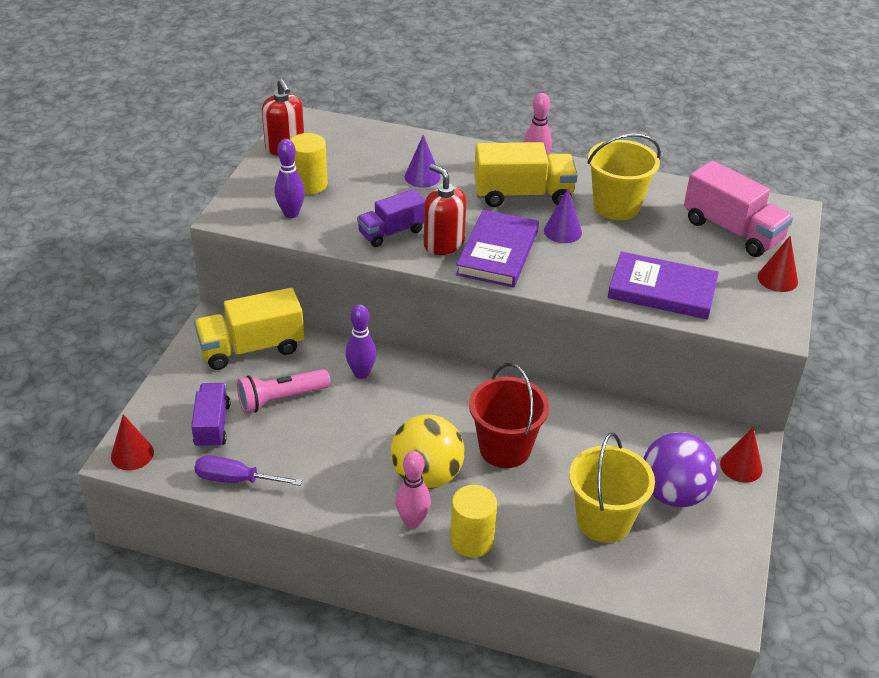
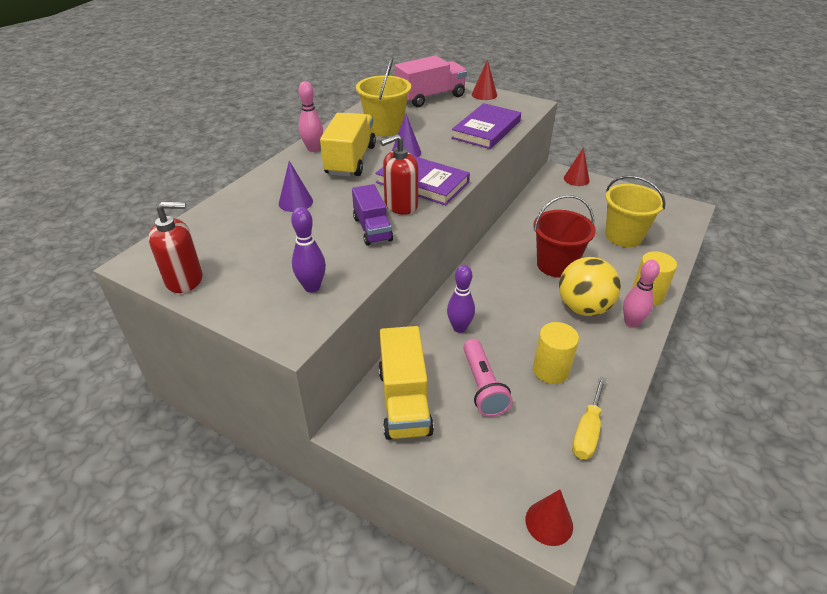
camera: 75 degrees left, 0 degrees up
purple truck [191,383,230,448] -> none
purple screwdriver [194,456,302,486] -> yellow screwdriver [572,377,606,459]
yellow cylinder [291,133,328,194] -> yellow cylinder moved to [533,322,579,384]
purple ball [643,432,718,507] -> none

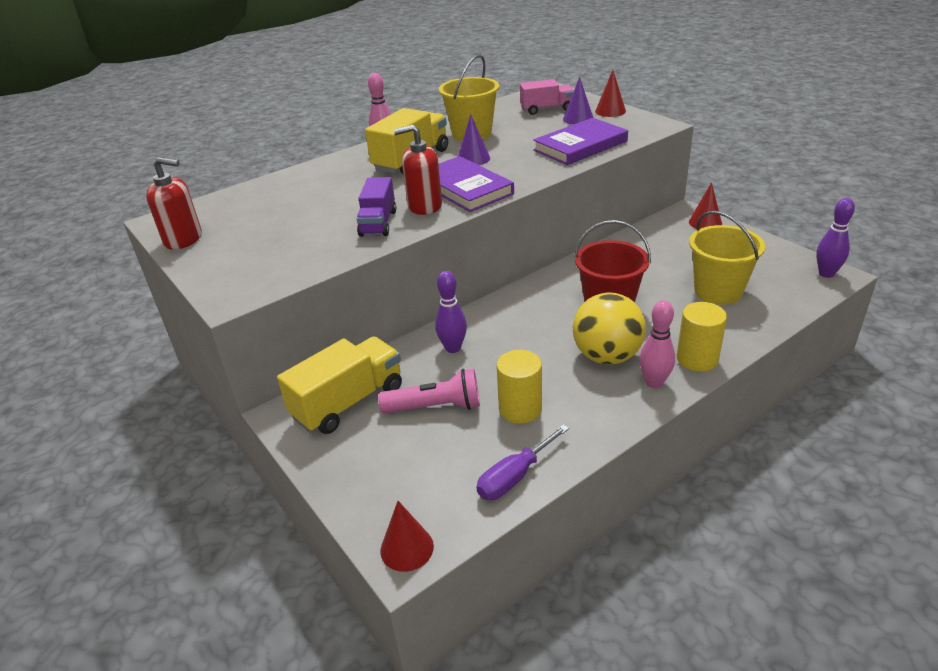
camera: 25 degrees right, 5 degrees down
purple cone [279,161,313,212] -> purple cone moved to [563,77,594,125]
purple bowling pin [291,207,326,293] -> purple bowling pin moved to [816,198,855,278]
yellow truck [378,326,434,440] -> yellow truck turned 150 degrees counterclockwise [277,336,402,434]
pink truck [395,56,467,107] -> pink truck [520,79,574,115], size x0.65
pink flashlight [463,339,513,417] -> pink flashlight turned 105 degrees counterclockwise [378,369,480,413]
yellow screwdriver [572,377,606,459] -> purple screwdriver [477,424,569,500]

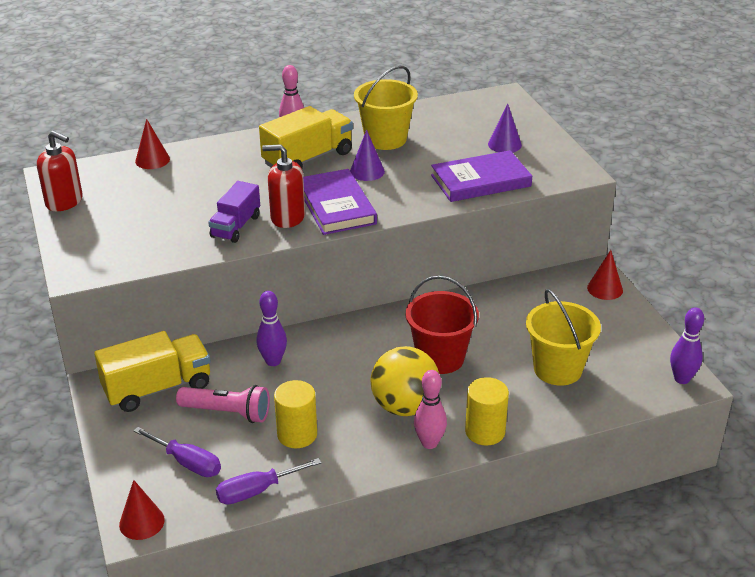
camera: 15 degrees right, 0 degrees up
pink truck [520,79,574,115] -> none
red cone [595,70,626,117] -> red cone moved to [135,119,170,169]
none -> purple screwdriver [133,427,221,477]

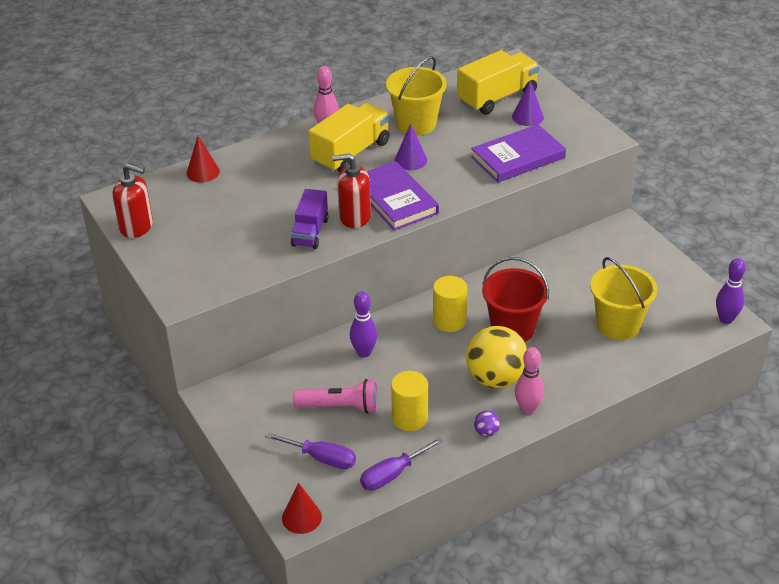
camera: 10 degrees left, 5 degrees up
yellow truck [94,331,211,412] -> yellow truck moved to [457,50,539,115]
yellow cylinder [465,377,509,445] -> yellow cylinder moved to [433,276,467,332]
red cone [587,250,623,300] -> none
none -> purple ball [474,410,500,437]

